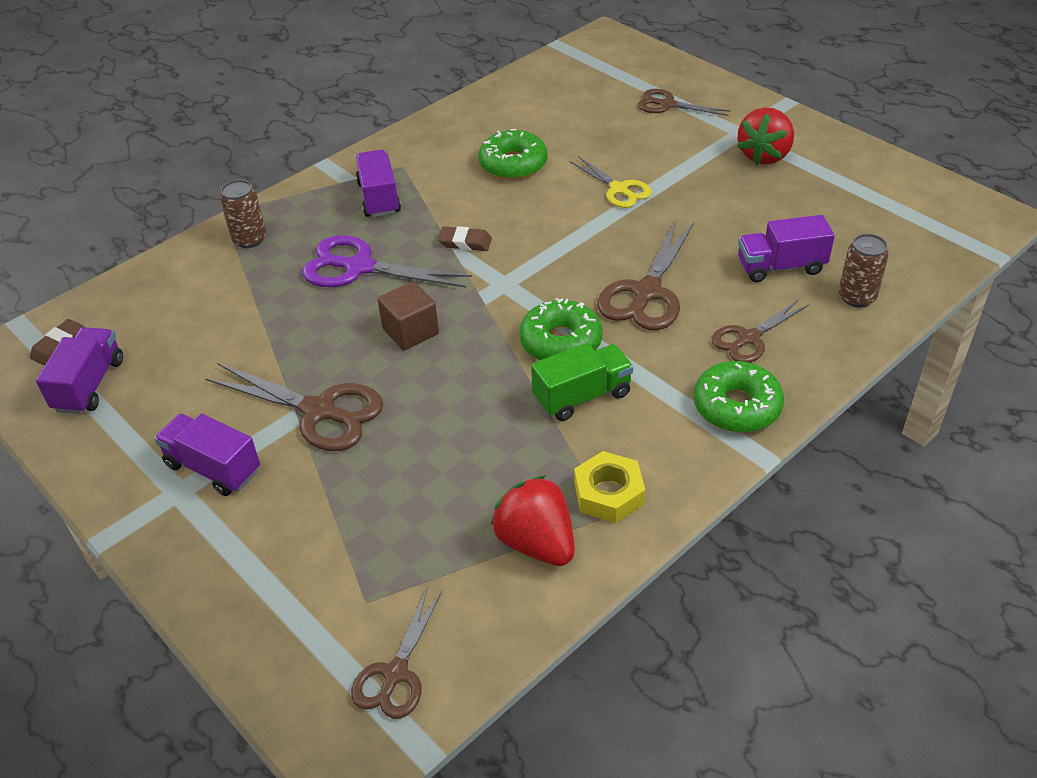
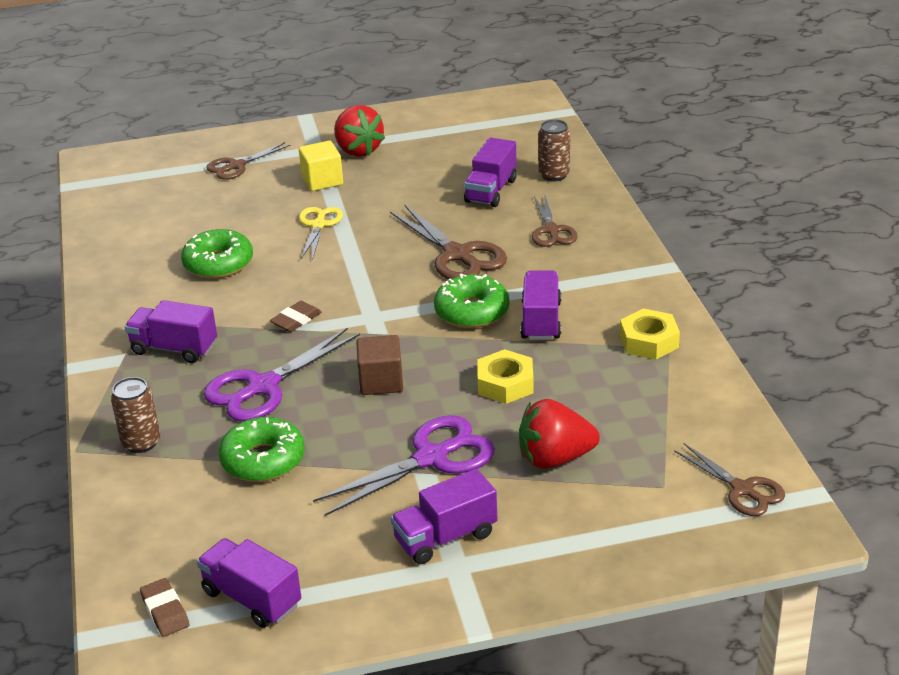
camera: 60 degrees left, 10 degrees down
brown scissors [205,363,383,451] -> purple scissors [313,415,495,516]
red strawberry [490,475,575,566] -> red strawberry moved to [519,399,600,469]
green truck [531,343,633,421] -> purple truck [520,271,561,340]
yellow scissors [569,156,652,208] -> yellow scissors turned 75 degrees counterclockwise [299,207,343,261]
green donut [693,361,784,433] -> green donut moved to [219,417,305,482]
none -> yellow cube [299,141,343,191]
none -> yellow nut [478,349,534,404]

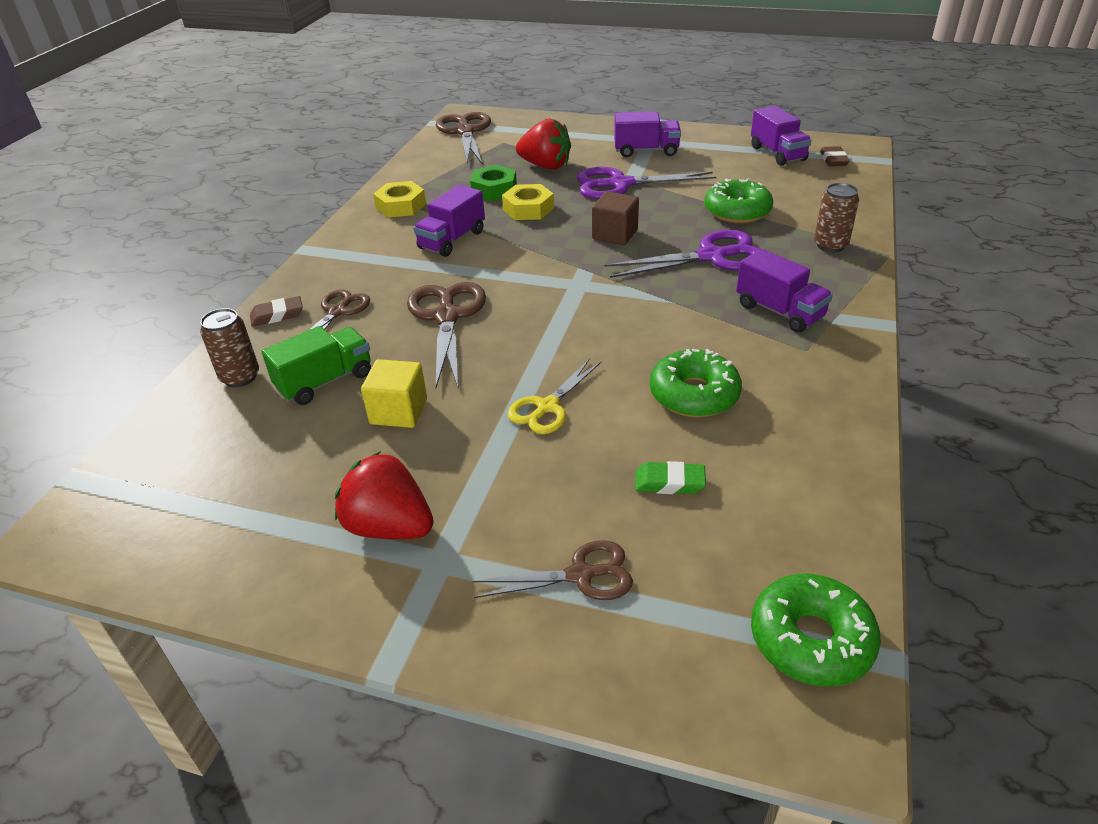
camera: 150 degrees left, 5 degrees up
brown eraser [270,301,321,332] -> brown eraser moved to [250,296,303,326]
yellow cube [299,141,343,191] -> yellow cube moved to [361,359,427,428]
red strawberry [334,105,385,157] -> red strawberry turned 60 degrees counterclockwise [335,451,434,539]
green donut [434,273,510,328] -> green donut moved to [751,574,881,686]
purple truck [464,137,517,207] -> green truck [261,326,371,405]
brown scissors [674,443,785,516] -> brown scissors [436,112,491,163], size x1.58
none -> green nut [470,165,517,201]
none -> green eraser [635,461,706,494]

